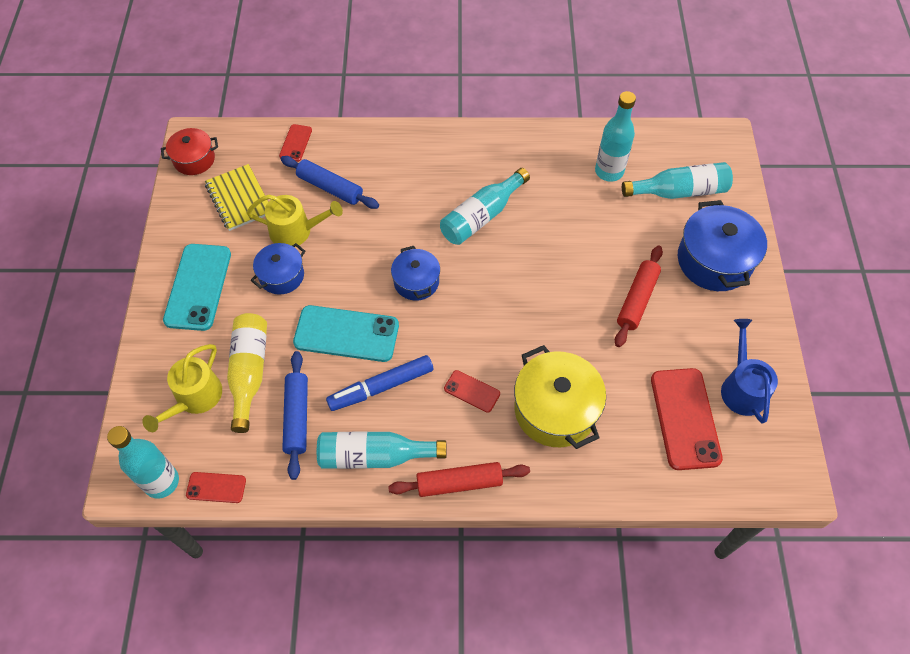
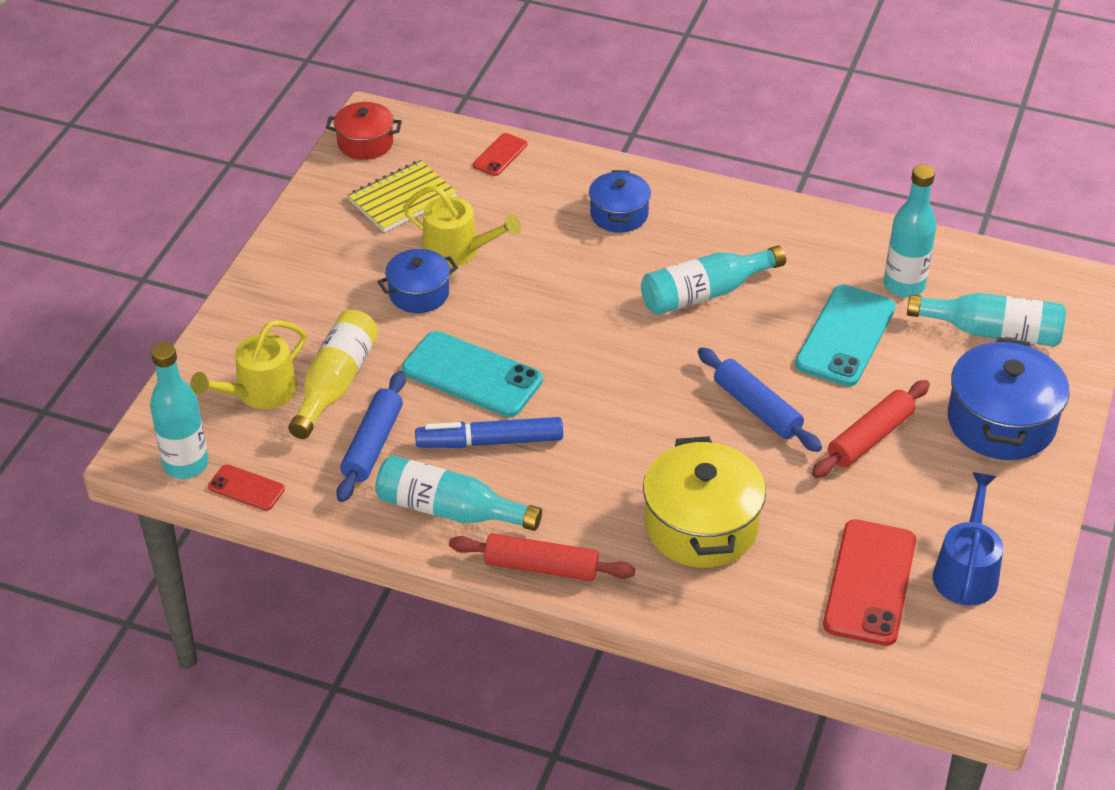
camera: 20 degrees right, 15 degrees down
turquoise phone [163,244,231,331] -> turquoise phone moved to [795,285,895,386]
yellow notebook [205,164,268,231] -> yellow notebook turned 60 degrees clockwise [348,160,457,232]
blue rolling pin [281,156,379,209] -> blue rolling pin moved to [698,347,822,452]
blue pot [391,246,440,301] -> blue pot moved to [589,170,651,233]
red phone [444,370,500,413] -> none

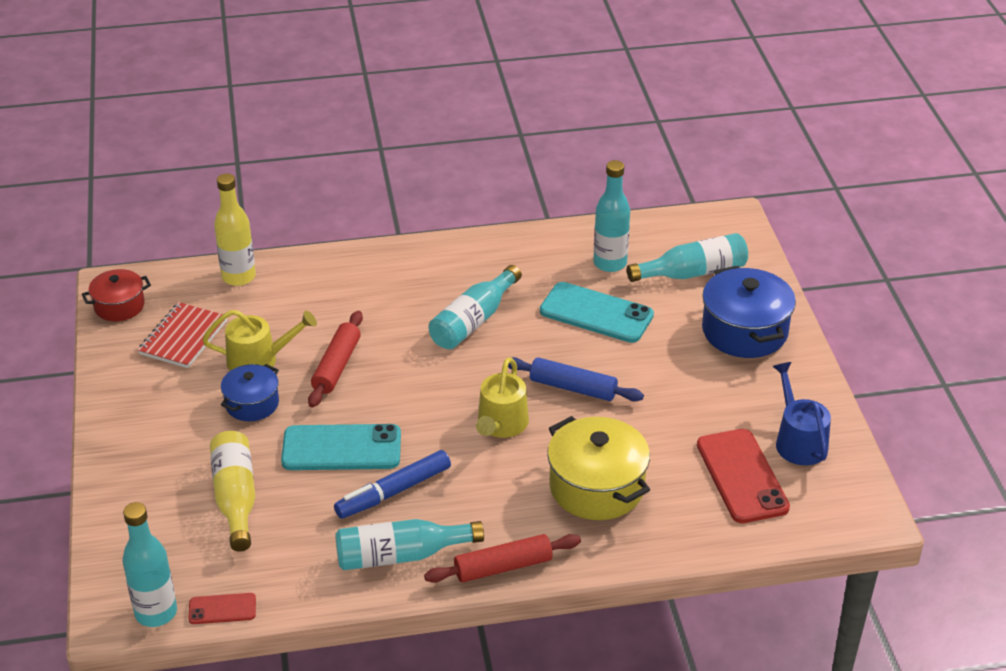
camera: 30 degrees left, 5 degrees down
yellow watering can [190,320,307,409] -> yellow watering can moved to [476,357,529,438]
blue rolling pin [336,371,406,502] -> none
yellow notebook [348,160,457,232] -> red notebook [138,302,227,368]
red phone [473,133,527,176] -> yellow bottle [214,173,256,286]
blue pot [589,170,651,233] -> none
turquoise phone [795,285,895,386] -> turquoise phone turned 60 degrees counterclockwise [540,282,654,343]
red rolling pin [812,380,930,478] -> red rolling pin moved to [308,311,363,408]

